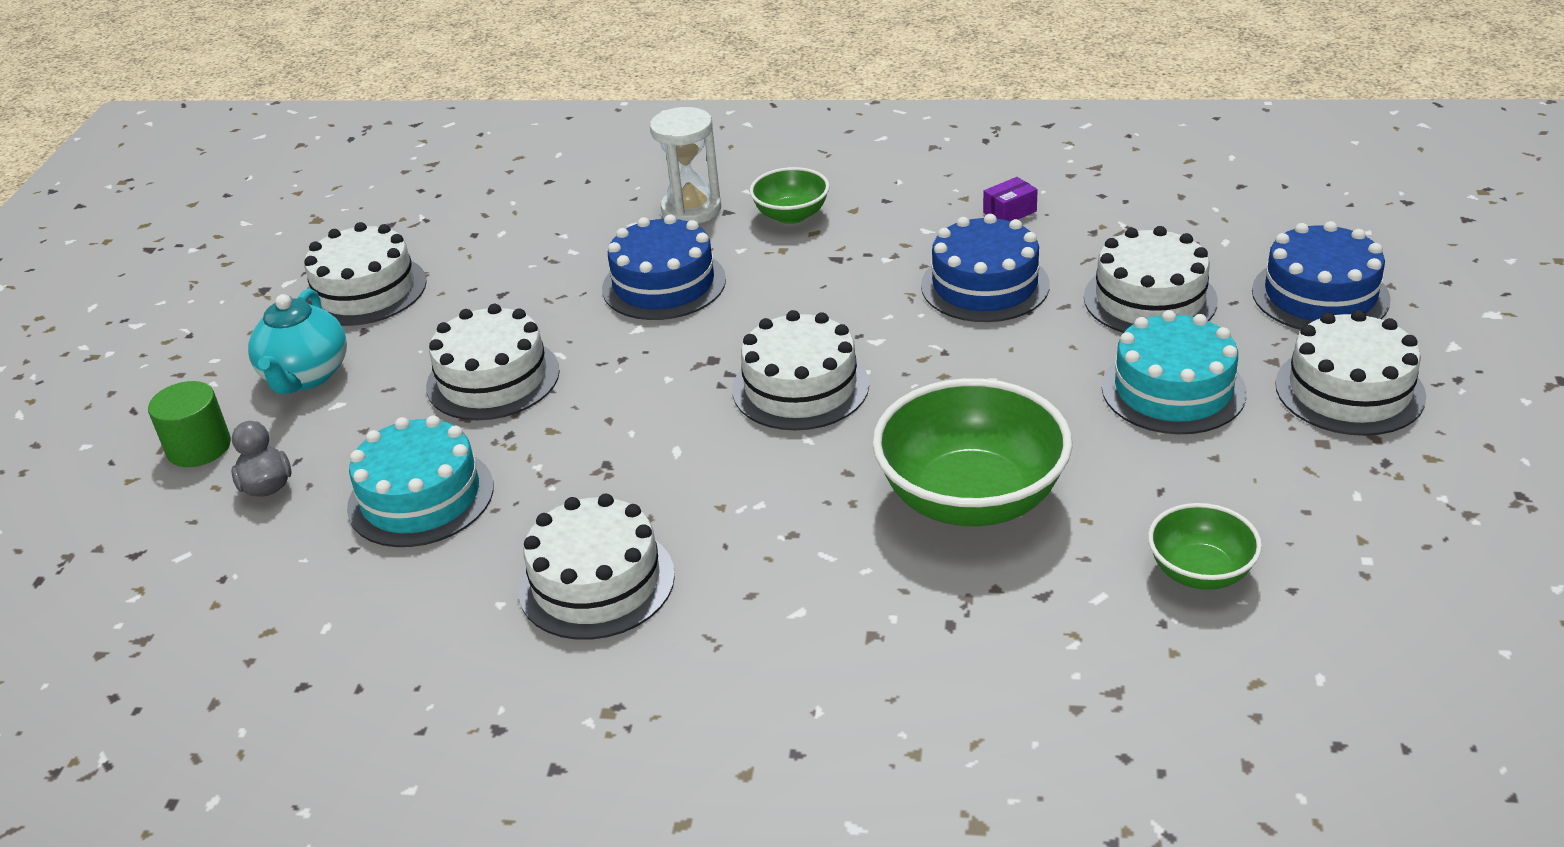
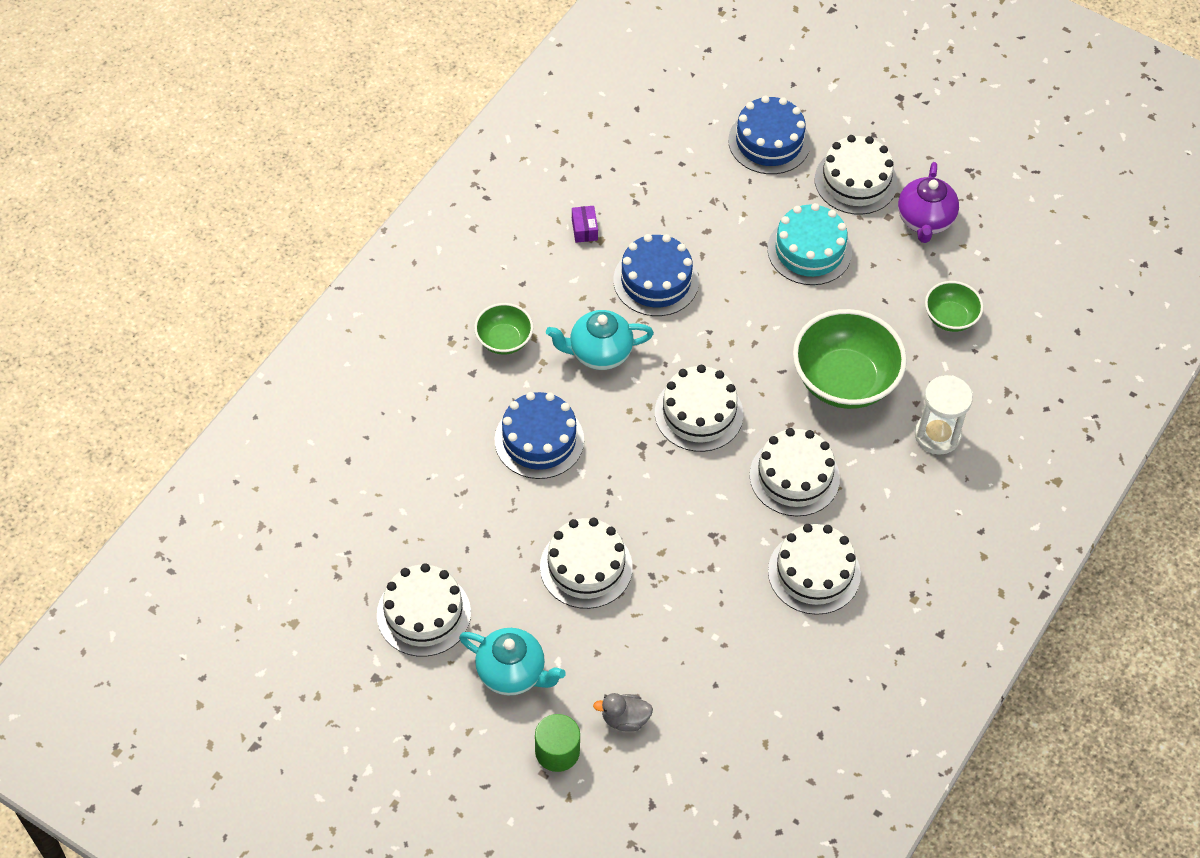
camera: 70 degrees left, 20 degrees up
turquoise cake [347,416,494,547] -> none
white hourglass [650,107,721,224] -> white hourglass moved to [915,375,973,455]
white cake [1084,226,1218,333] -> white cake moved to [750,428,840,516]
none -> turquoise teapot [546,310,654,370]
none -> purple teapot [898,162,959,243]

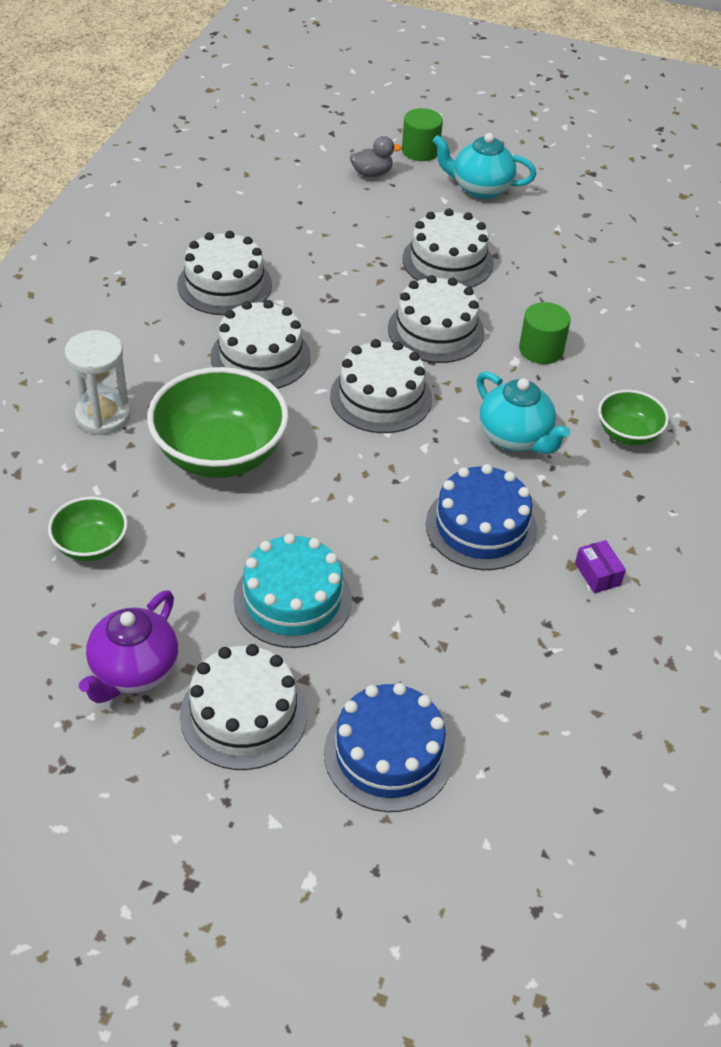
camera: 165 degrees right, 10 degrees down
white cake [377,563,471,657] -> white cake moved to [388,275,485,363]
blue cake [495,392,584,479] -> green cylinder [519,302,571,364]
turquoise teapot [546,310,654,370] -> turquoise teapot turned 75 degrees clockwise [476,371,570,454]
purple teapot [898,162,959,243] -> purple teapot turned 150 degrees counterclockwise [79,590,178,703]

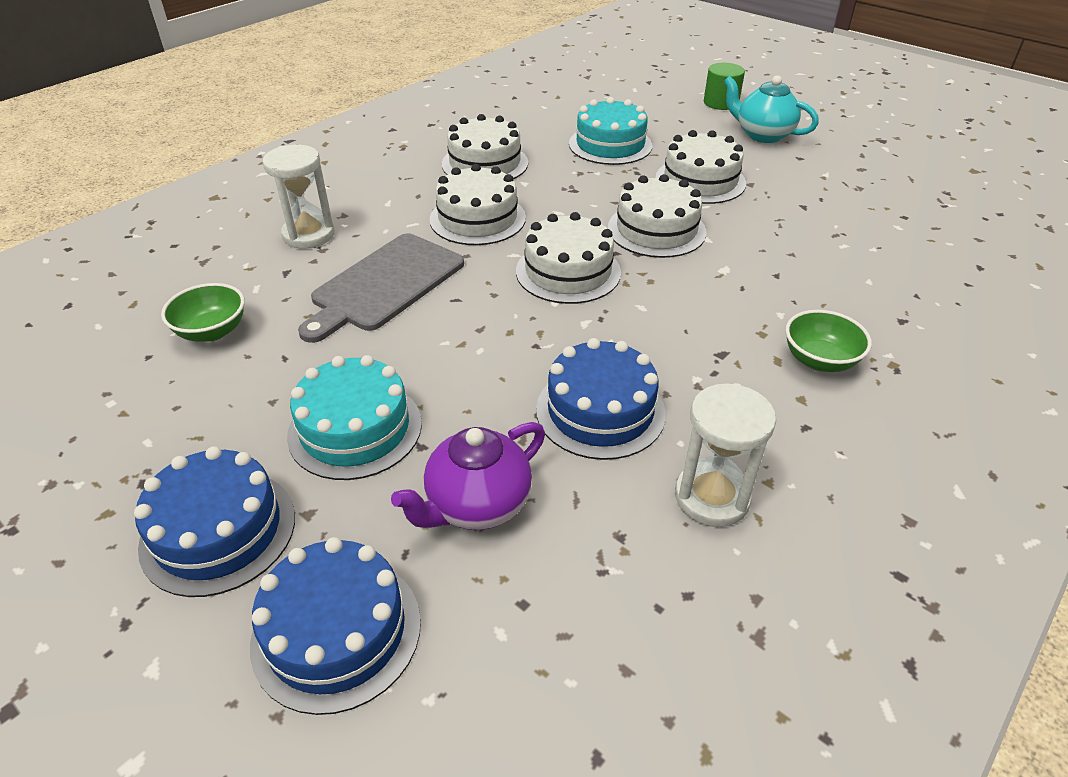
camera: 25 degrees right, 5 degrees down
purple teapot [79,590,178,703] -> purple teapot moved to [391,422,545,530]
green bowl [147,367,289,478] -> grey cutting board [298,233,464,343]
white cake [180,644,307,770] -> blue cake [134,446,295,597]
grey duck [350,136,402,177] -> none
turquoise teapot [476,371,570,454] -> none
green cylinder [519,302,571,364] -> none
purple box [575,540,626,593] -> white hourglass [675,383,776,527]
none -> turquoise cake [569,97,652,165]

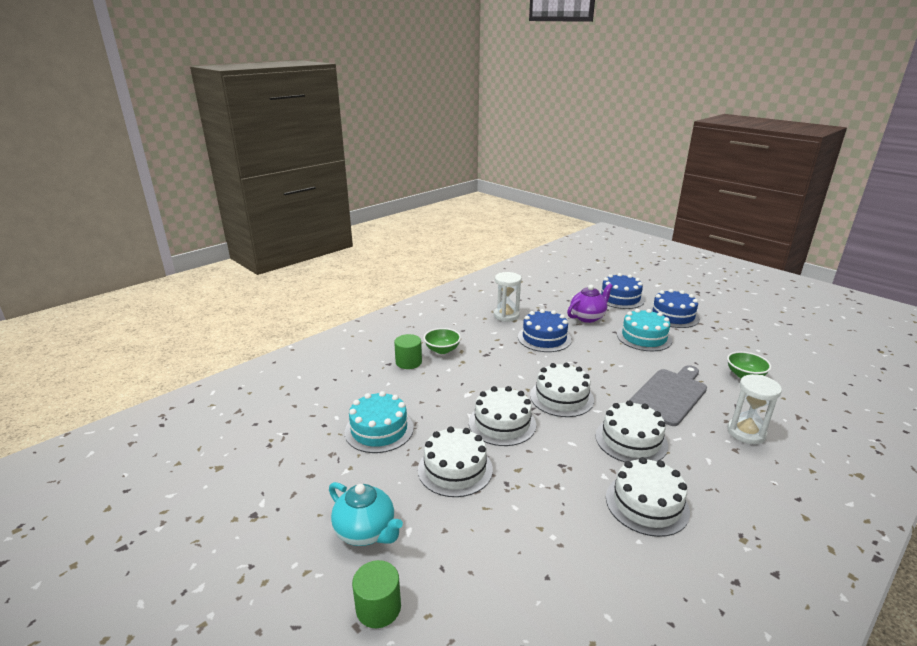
camera: 175 degrees left, 15 degrees down
turquoise cake [569,97,652,165] -> turquoise cake moved to [345,391,414,453]
none -> green cylinder [394,334,422,369]

